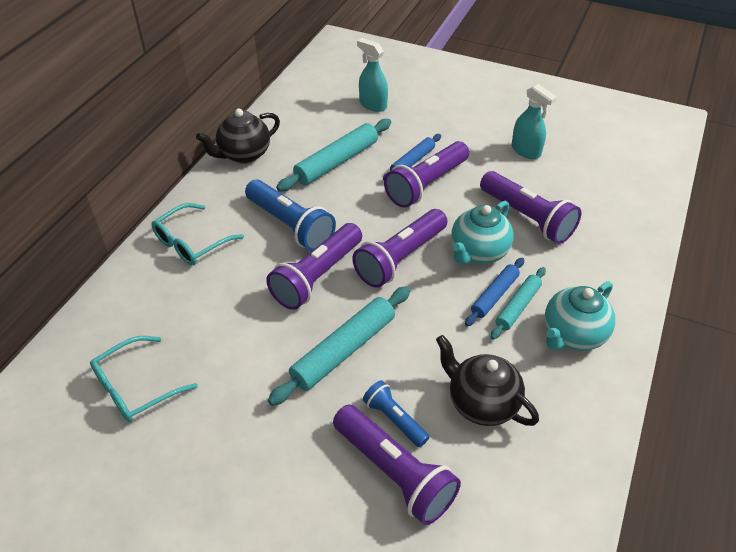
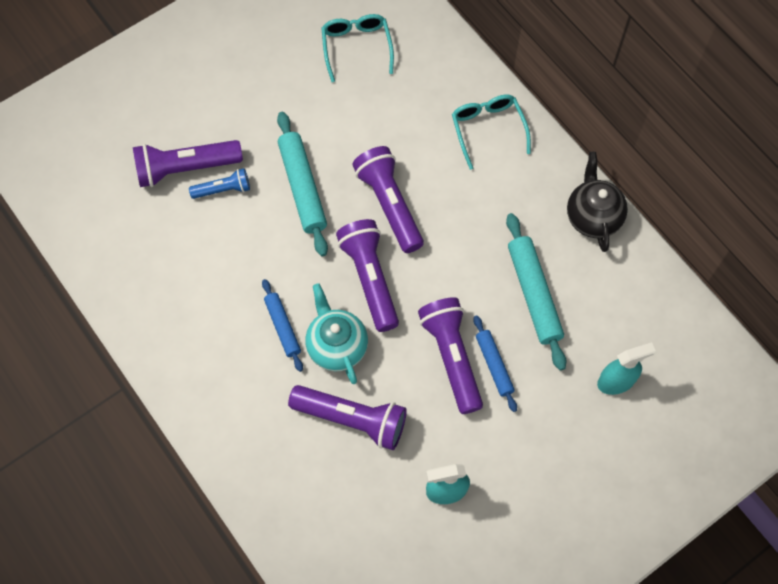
camera: 120 degrees right, 20 degrees up
blue flashlight [245,180,336,251] -> none
black teapot [436,335,539,426] -> none
purple flashlight [480,171,581,244] -> purple flashlight turned 150 degrees counterclockwise [288,385,407,450]
turquoise rolling pin [491,267,546,340] -> none
turquoise teapot [545,281,615,351] -> none

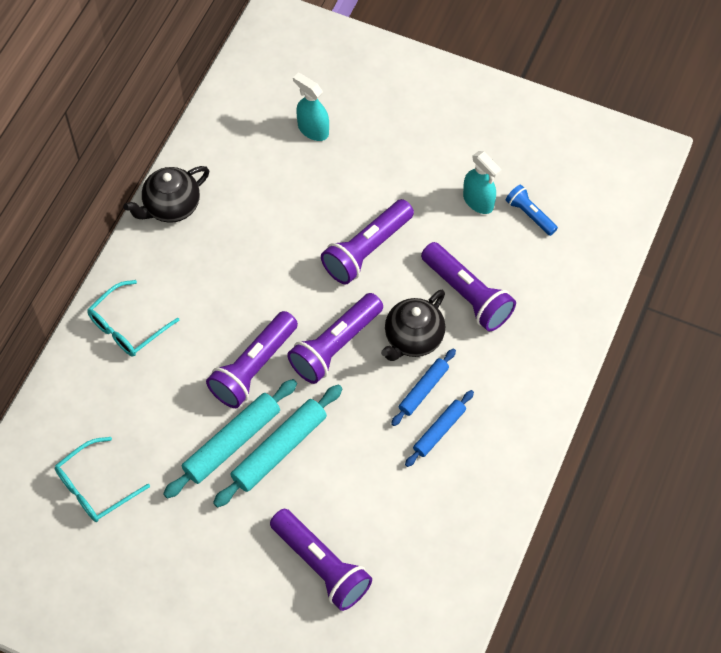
camera: 120 degrees left, 5 degrees down
blue flashlight [189,168,250,199] -> blue flashlight moved to [506,184,558,236]
purple flashlight [288,385,407,450] -> purple flashlight turned 150 degrees clockwise [421,242,516,331]
turquoise teapot [305,283,368,384] -> black teapot [381,290,445,361]
blue rolling pin [473,315,517,412] -> blue rolling pin moved to [405,390,474,467]
turquoise rolling pin [506,213,567,370] -> turquoise rolling pin moved to [163,379,297,499]

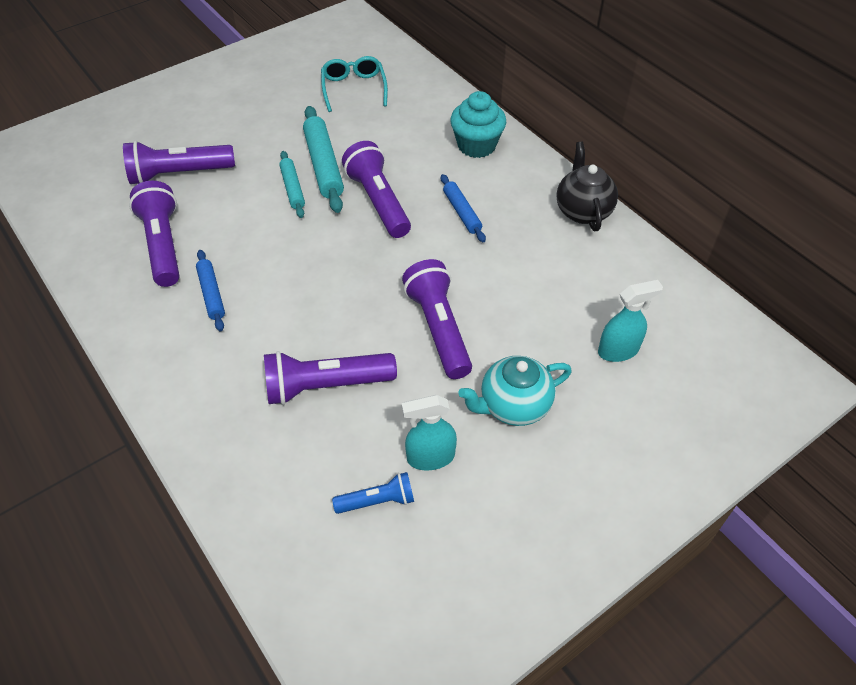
camera: 120 degrees right, 10 degrees down
turquoise glasses [87,280,180,357] -> turquoise cupcake [450,91,506,158]
turquoise rolling pin [213,384,342,508] -> turquoise rolling pin [279,151,305,218], size x0.60
purple flashlight [287,293,383,384] -> purple flashlight moved to [129,181,180,287]
black teapot [381,290,445,361] -> none
blue rolling pin [391,348,456,426] -> blue rolling pin moved to [441,174,486,242]
none -> turquoise teapot [458,356,572,426]

